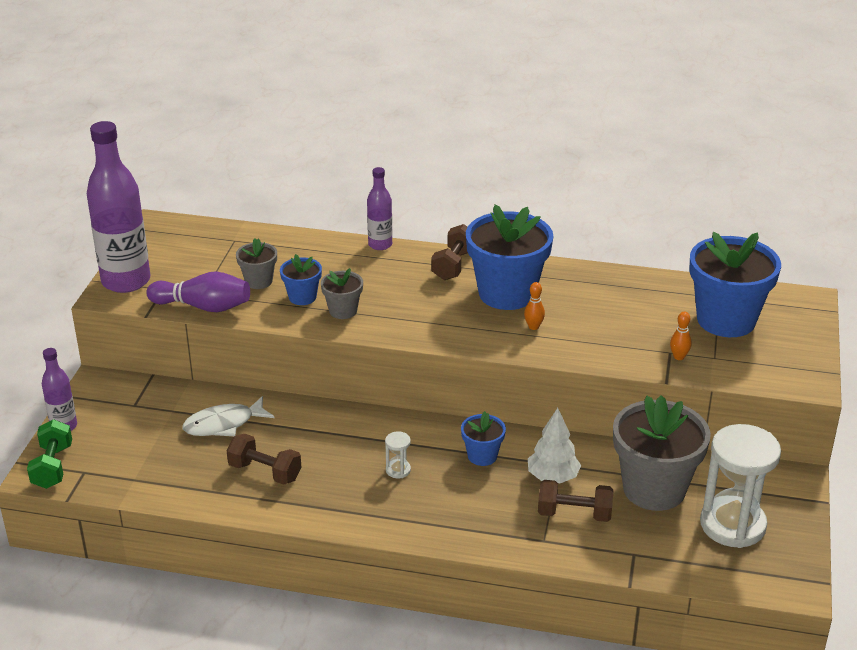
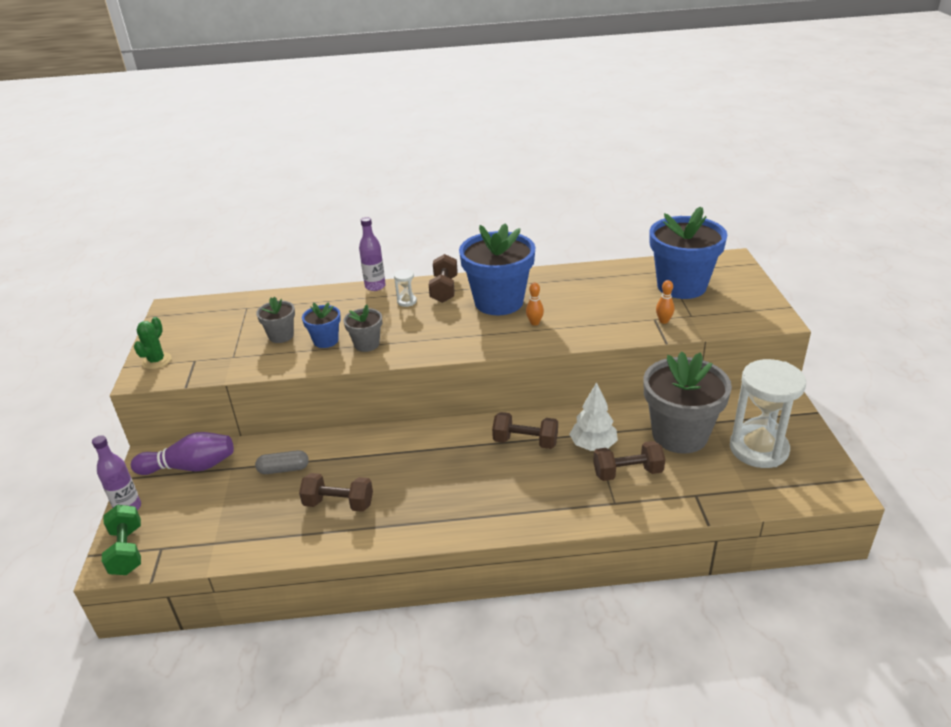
camera: 15 degrees left, 0 degrees up
purple bottle [87,121,150,293] -> green cactus [134,317,172,369]
purple bowling pin [146,271,250,312] -> purple bowling pin moved to [131,432,234,475]
white fish [183,396,274,436] -> grey capsule [255,450,309,474]
white hourglass [385,432,411,478] -> white hourglass moved to [394,269,417,307]
blue flower pot [461,411,506,466] -> brown dumbbell [492,412,558,449]

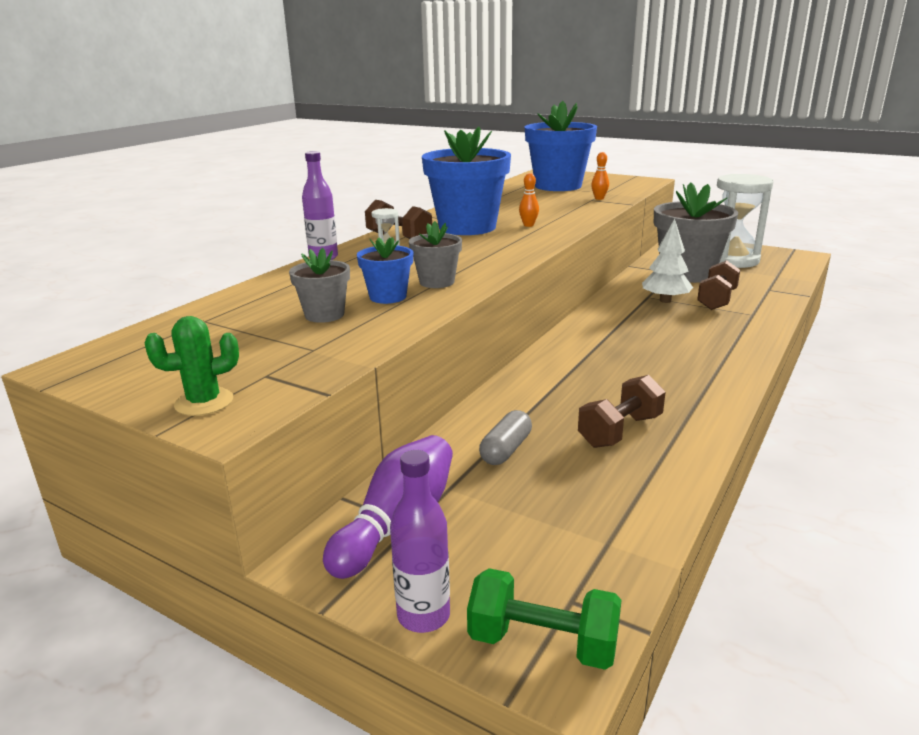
camera: 55 degrees left, 10 degrees down
green cactus [134,317,172,369] -> green cactus turned 75 degrees counterclockwise [145,316,239,416]
brown dumbbell [492,412,558,449] -> none

